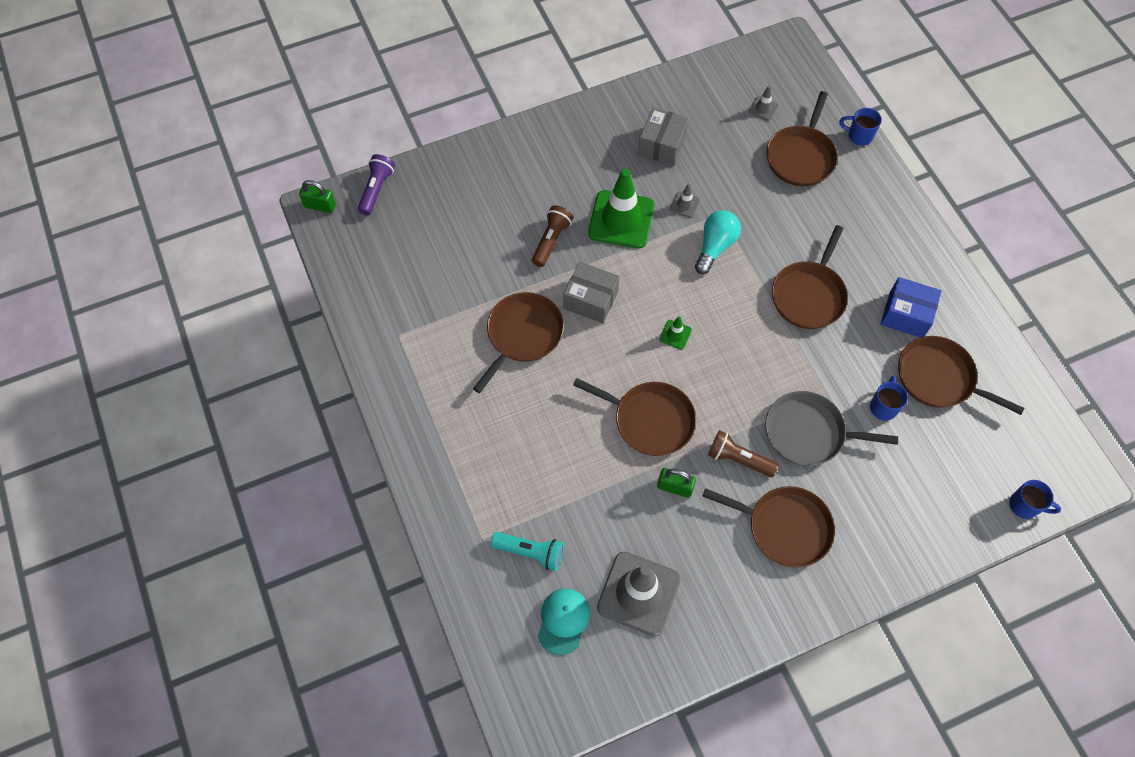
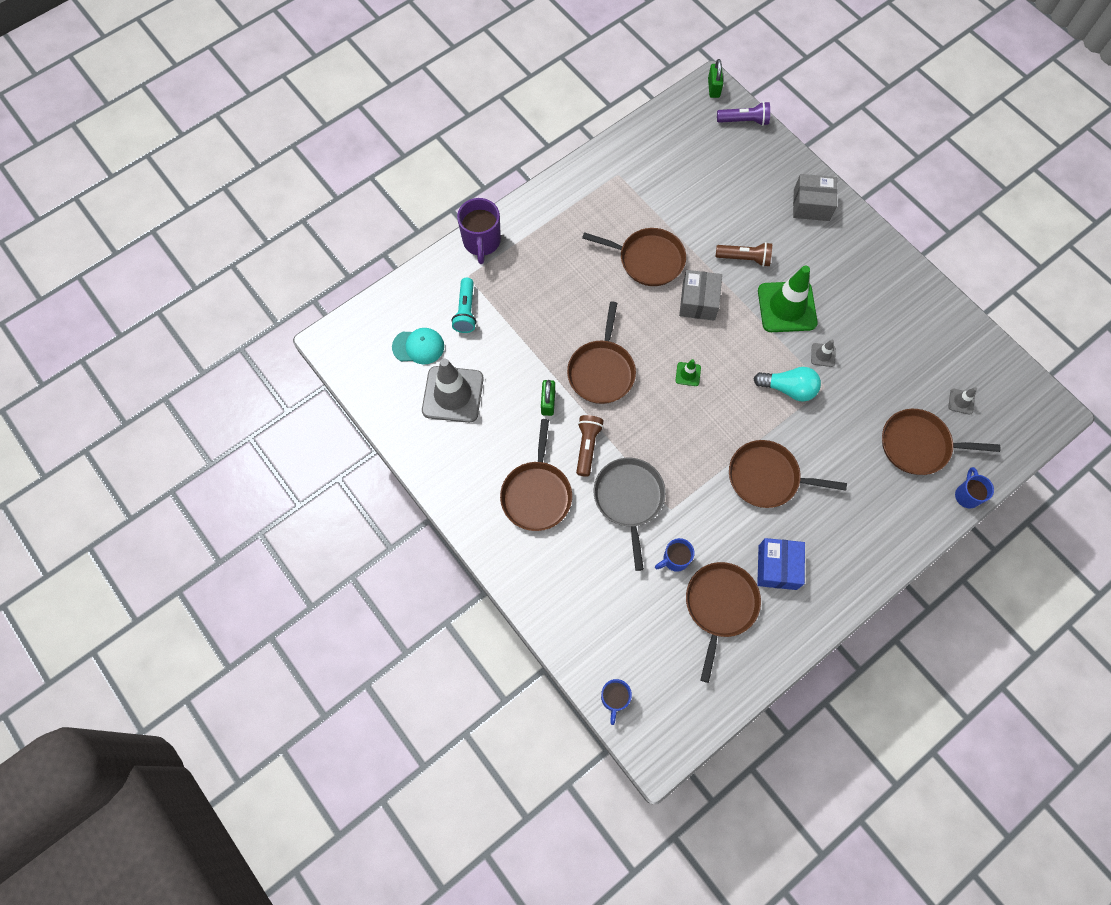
camera: 75 degrees right, 5 degrees up
grey box [638,107,689,166] -> grey box moved to [793,174,837,221]
blue mug [870,376,908,421] -> blue mug turned 150 degrees clockwise [655,538,695,572]
none -> purple mug [457,198,501,264]

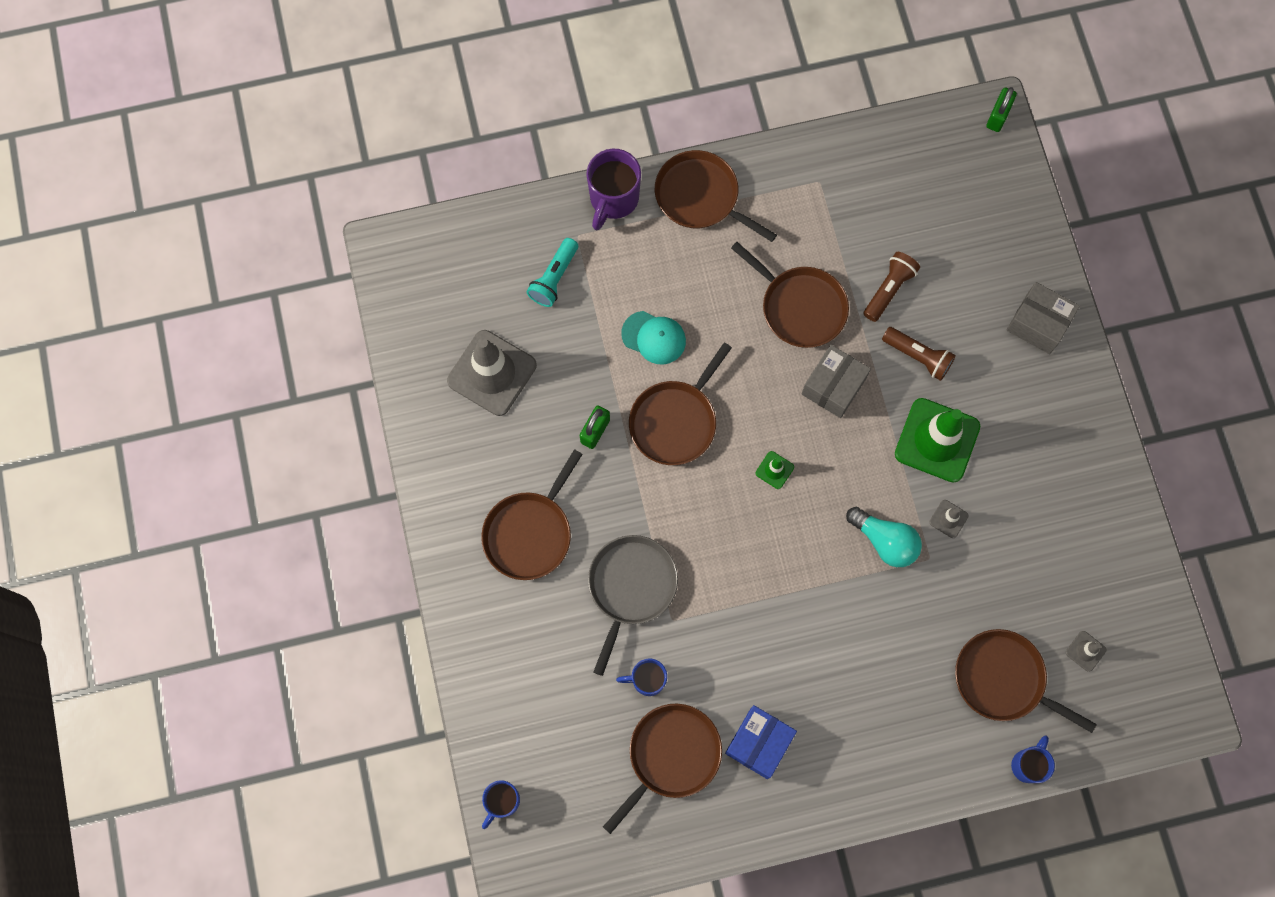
camera: 25 degrees right, 5 degrees up
turquoise cap [392,328,444,365] -> turquoise cap moved to [621,311,686,365]
brown flashlight [576,415,604,477] -> brown flashlight moved to [863,252,920,322]
purple flashlight [717,102,770,126] -> none
brown pan [729,440,847,508] -> brown pan moved to [655,150,777,242]

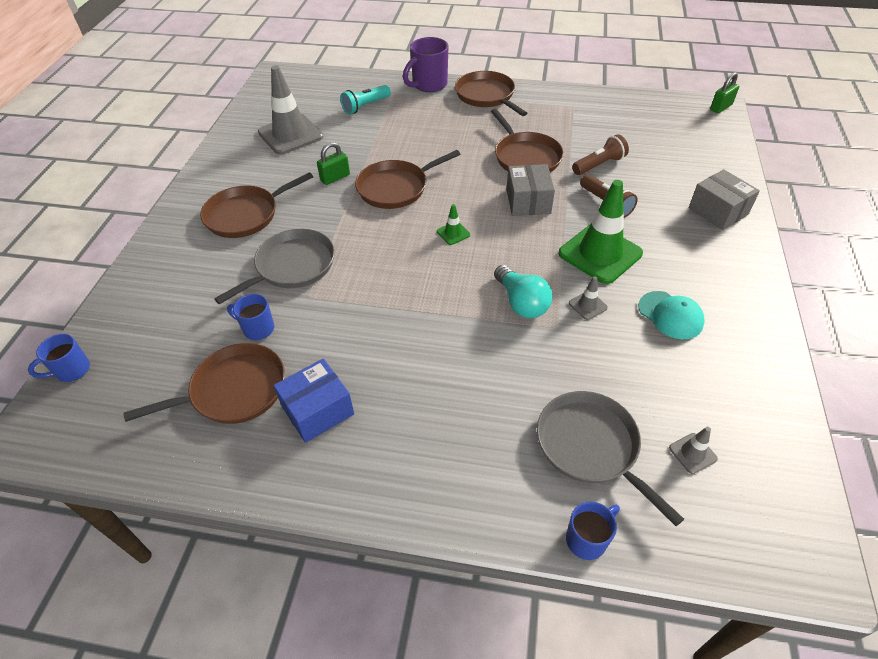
camera: 25 degrees right, 25 degrees down
turquoise cap [621,311,686,365] -> turquoise cap moved to [638,291,705,339]
grey box [802,345,871,418] -> grey box turned 60 degrees counterclockwise [507,164,555,216]
brown pan [955,629,1097,733] -> grey pan [537,391,684,526]

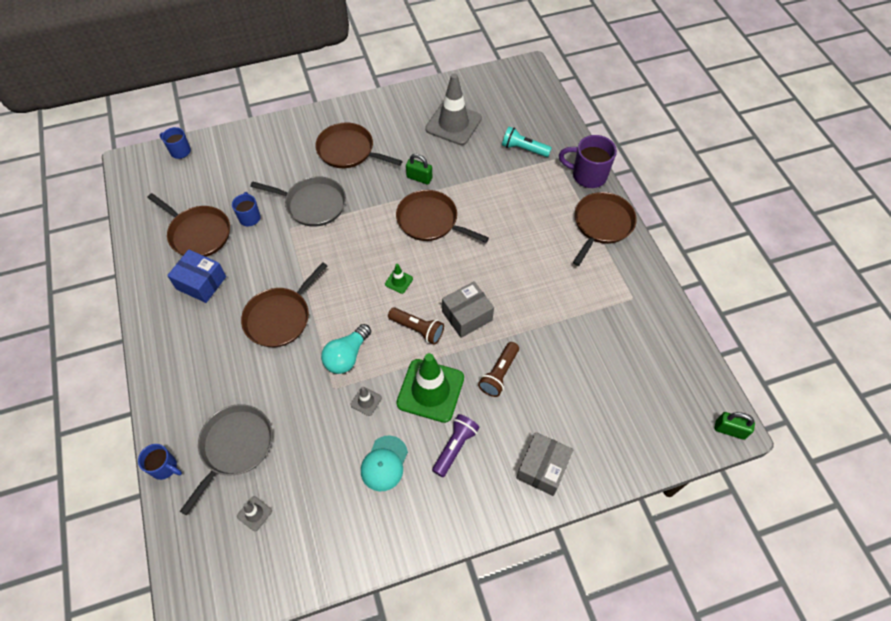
camera: 60 degrees right, 10 degrees up
brown pan [491,109,564,172] -> brown pan moved to [241,262,327,347]
brown flashlight [572,134,629,175] -> brown flashlight moved to [388,307,444,344]
none -> purple flashlight [432,414,480,477]

